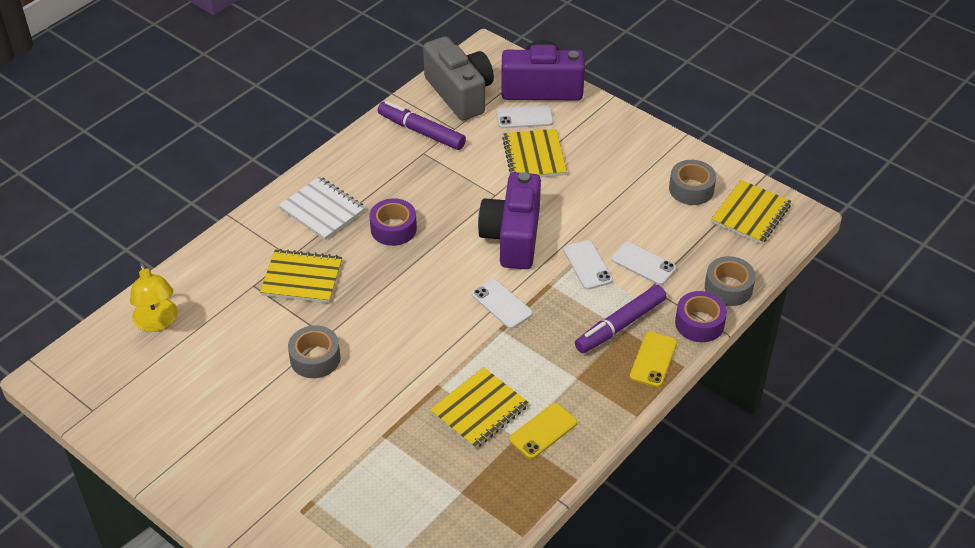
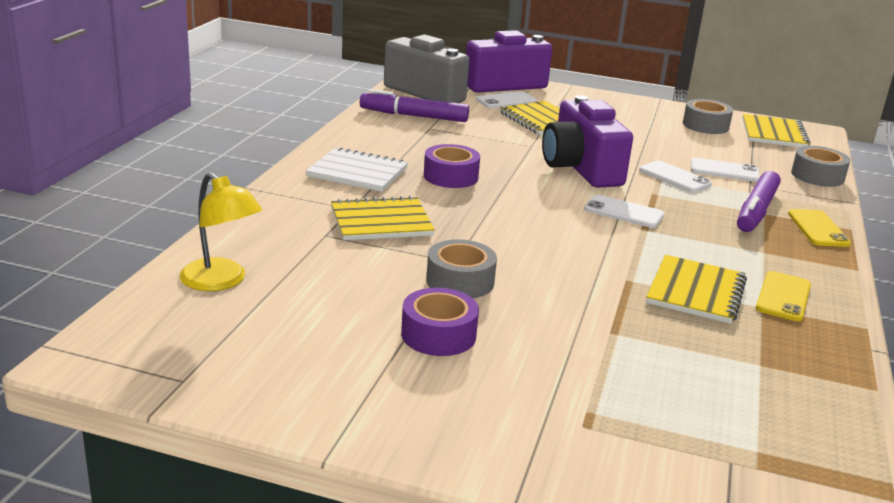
camera: 25 degrees left, 20 degrees down
purple tape [675,291,727,342] -> purple tape moved to [401,288,479,356]

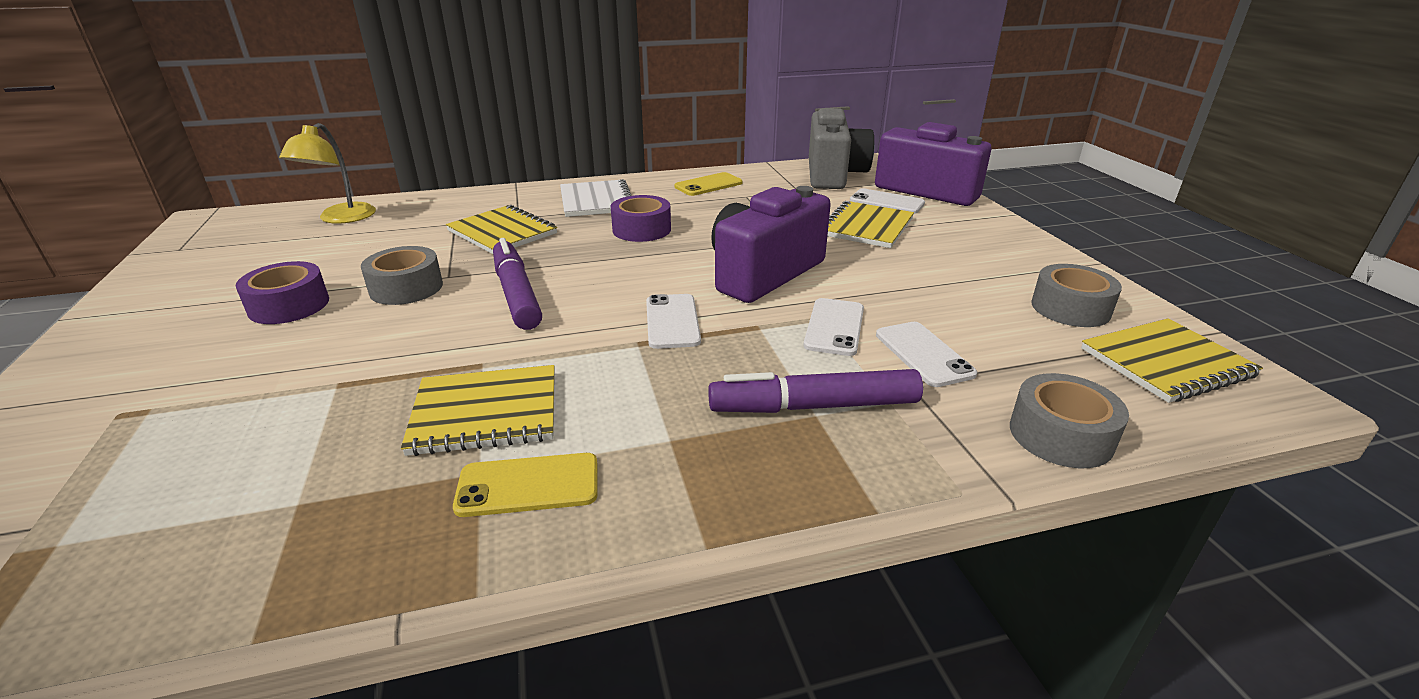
camera: 60 degrees right, 5 degrees up
purple marker [360,89,469,122] -> purple marker moved to [493,238,542,330]
yellow phone [788,209,851,247] -> yellow phone moved to [674,172,743,196]

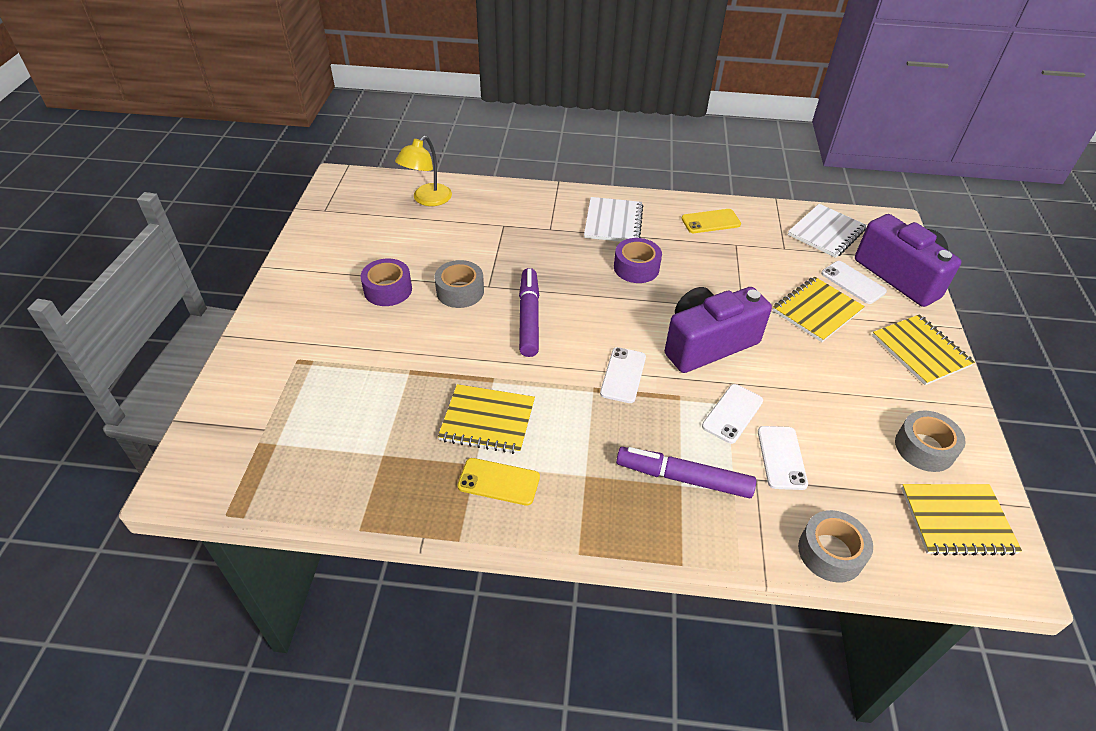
camera: 20 degrees right, 15 degrees up
yellow notebook [446,205,557,254] -> yellow notebook moved to [872,314,975,385]
grey camera [809,108,874,189] -> white notebook [788,204,867,258]

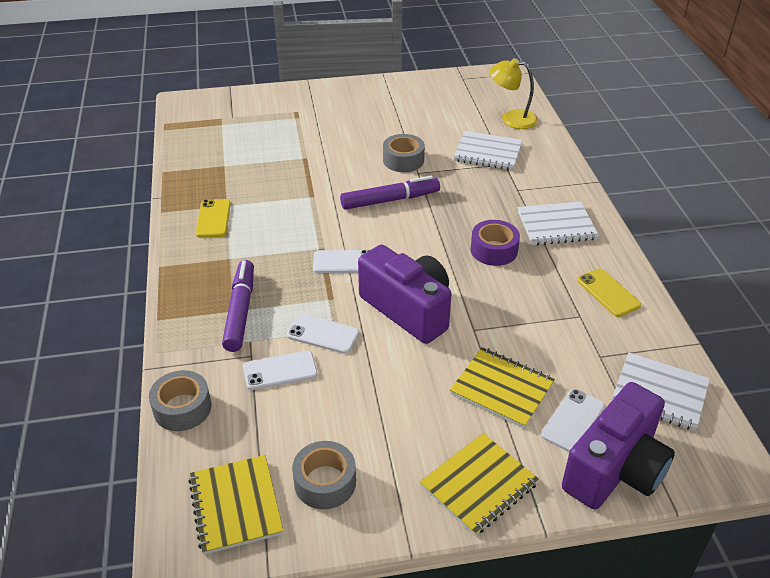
camera: 75 degrees right, 5 degrees down
purple tape [361,259,412,306] -> none
yellow notebook [438,384,535,454] -> none
none -> white notebook [453,131,523,170]

